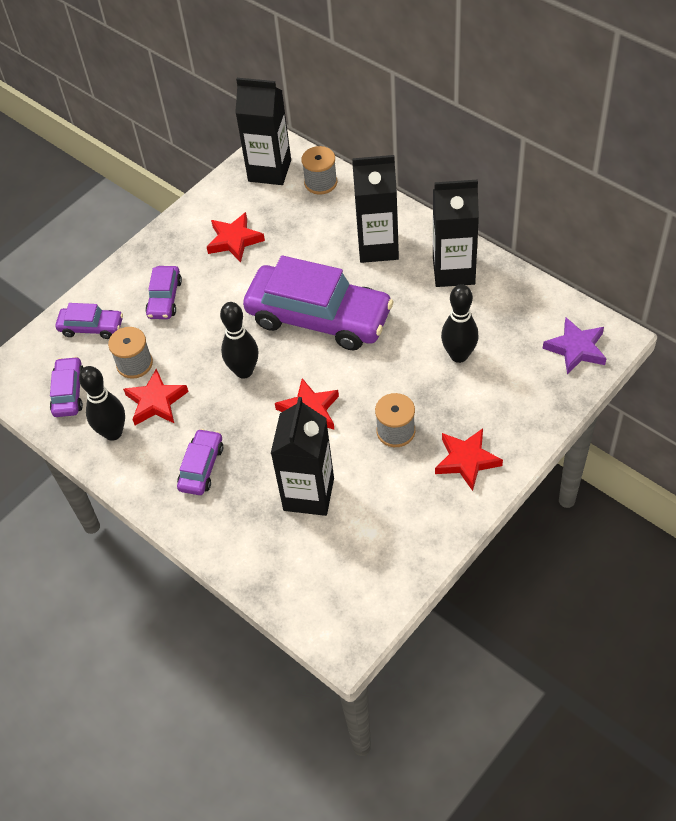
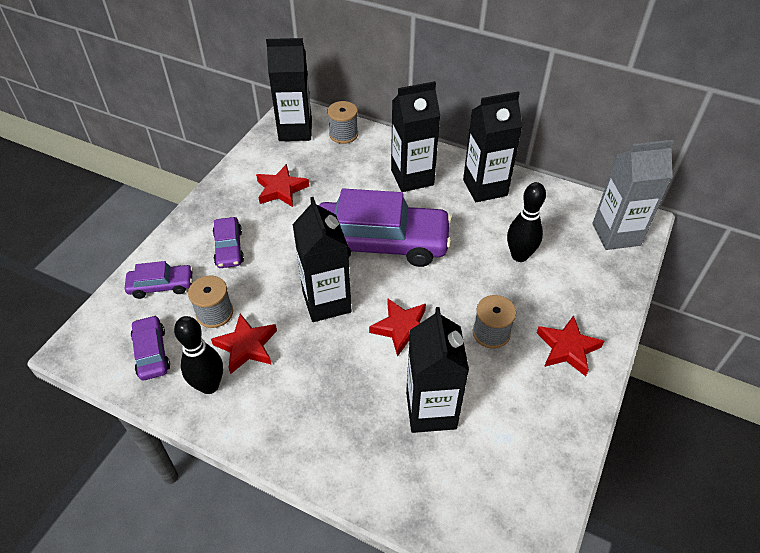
camera: 20 degrees left, 5 degrees down
purple car [177,429,223,495] -> none
black bowling pin [220,302,259,379] -> black carton [292,197,351,322]
purple star [543,317,607,374] -> grey carton [592,140,674,250]

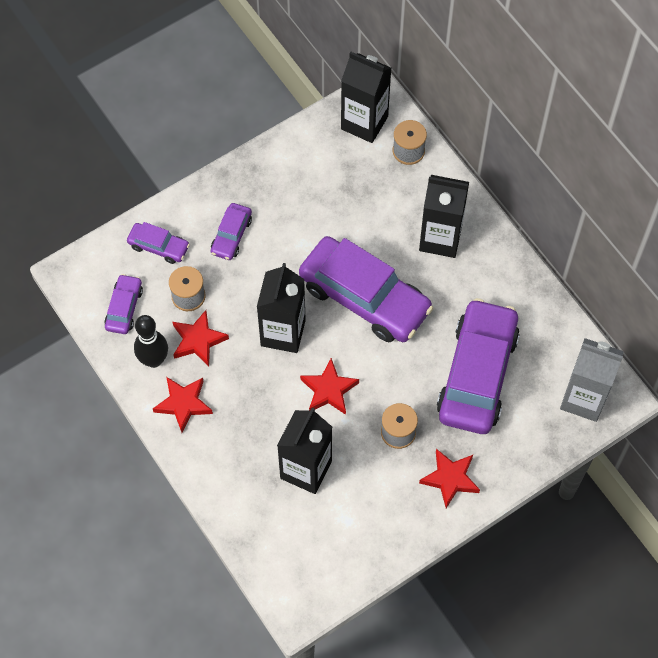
camera: 30 degrees right, 15 degrees up
red star [256,164,309,207] -> red star moved to [153,377,213,432]
black carton [463,91,523,202] -> none
black bowling pin [507,182,546,262] -> purple car [437,298,520,434]

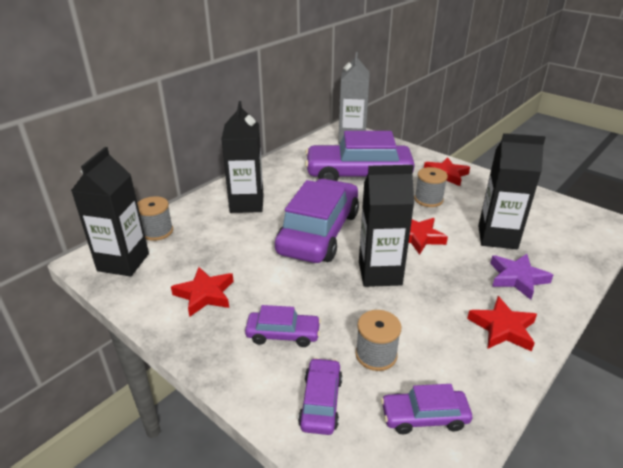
camera: 105 degrees left, 30 degrees down
black bowling pin [134,315,168,368] -> none
red star [173,310,229,366] -> red star moved to [171,267,234,317]
none -> purple star [490,254,553,300]

